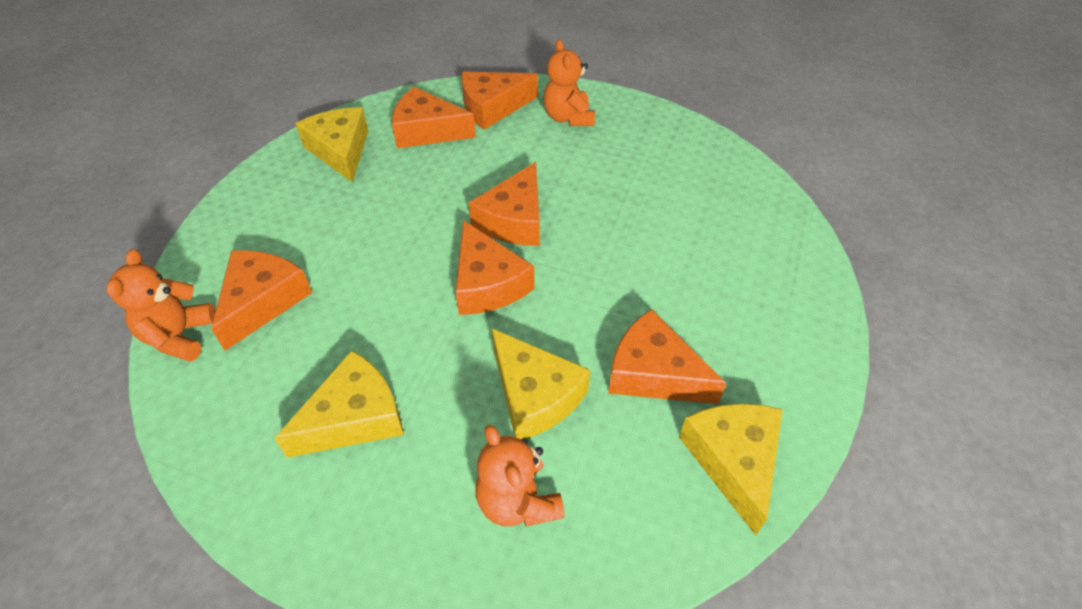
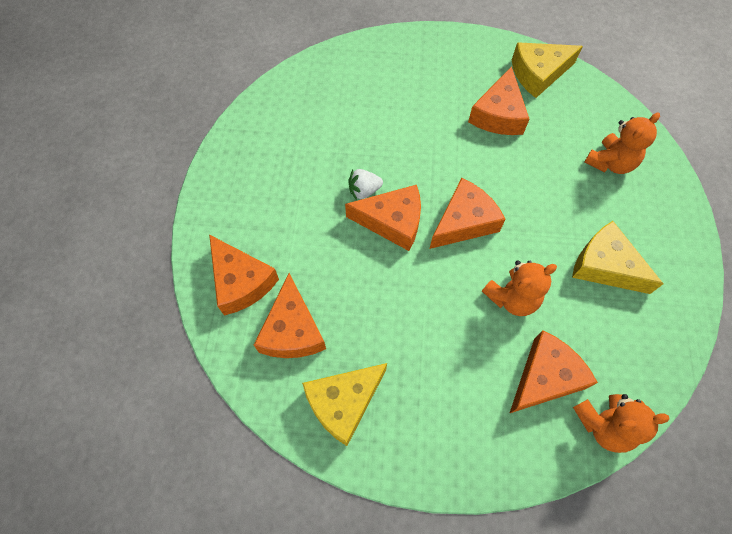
camera: 105 degrees left, 15 degrees up
orange cheese [211,250,312,351] -> orange cheese turned 135 degrees clockwise [510,330,598,413]
yellow cheese [492,329,590,440] -> none
orange teddy bear [543,39,595,126] -> orange teddy bear moved to [482,261,557,316]
none -> white strawberry [348,169,383,200]

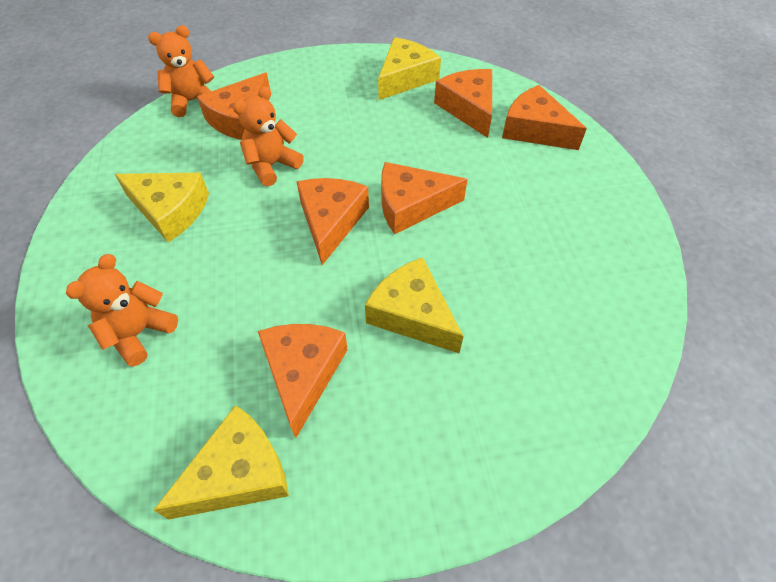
camera: 165 degrees right, 10 degrees down
white strawberry [348,169,383,200] -> none
orange cheese [430,178,506,249] -> orange cheese turned 150 degrees clockwise [297,178,369,265]
none -> yellow cheese [365,257,464,354]

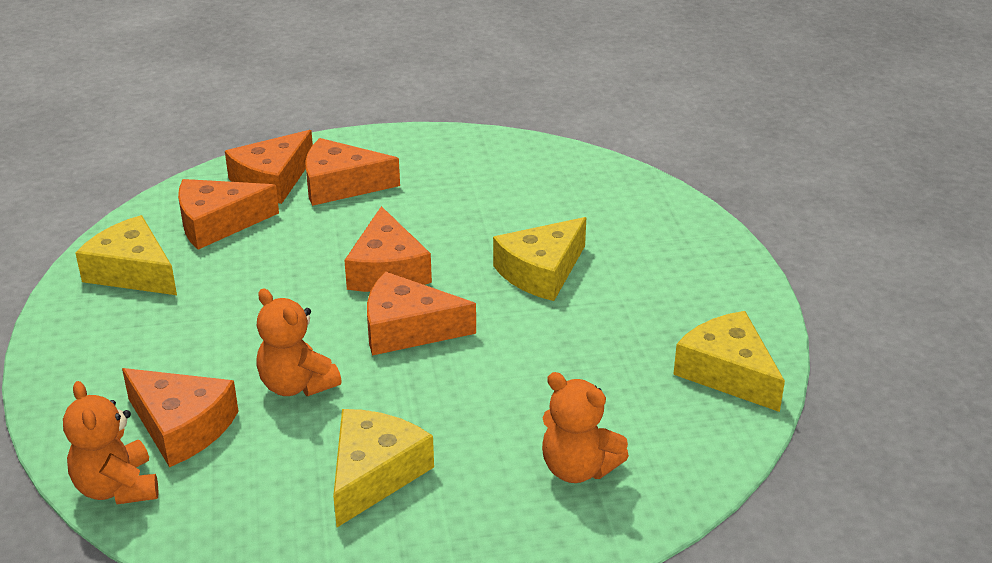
camera: 90 degrees left, 20 degrees down
orange cheese [258,324,348,438] -> orange cheese moved to [305,138,400,206]

